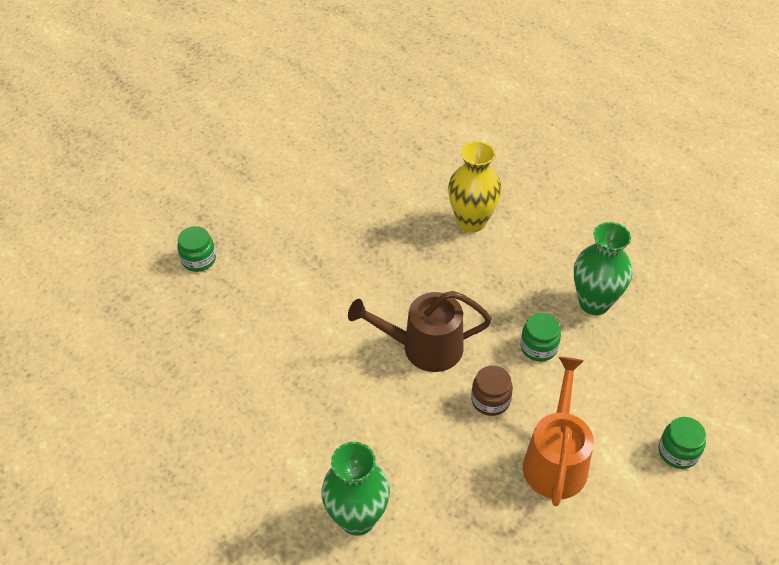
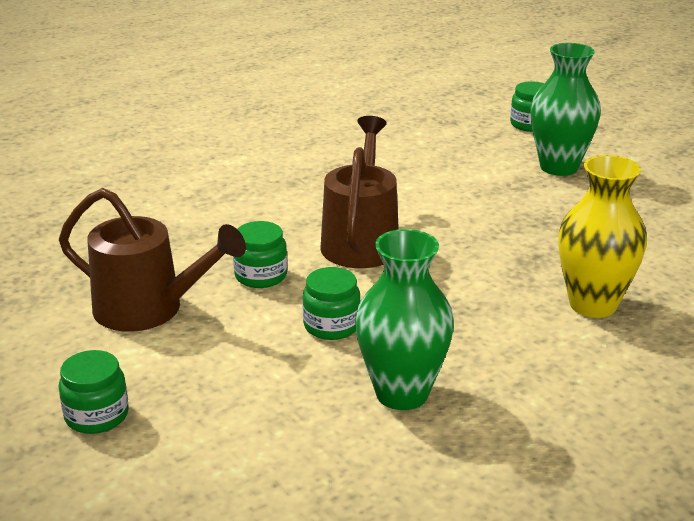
camera: 100 degrees right, 20 degrees down
green vase [321,442,390,536] -> green vase moved to [530,43,601,176]
brown jar [471,366,513,416] -> green jar [233,221,287,288]
orange watering can [523,357,594,506] -> brown watering can [59,188,246,332]

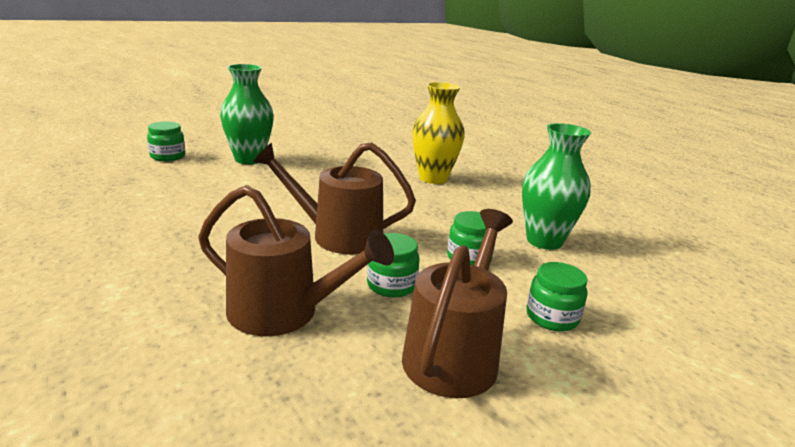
camera: 90 degrees left, 5 degrees down
green jar [59,350,129,434] -> green jar moved to [526,262,588,331]
none -> brown watering can [198,185,394,336]

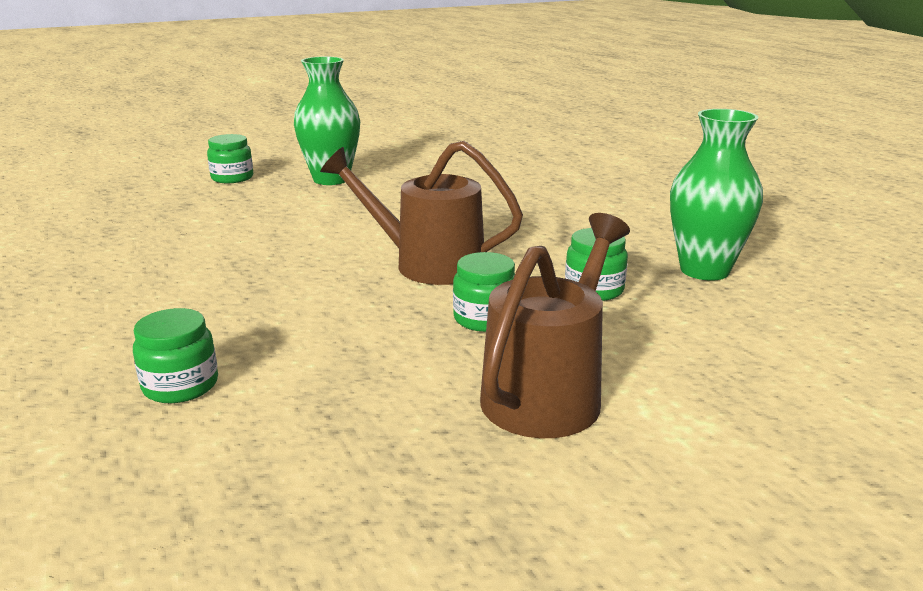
camera: 10 degrees right, 0 degrees up
brown watering can [198,185,394,336] -> none
yellow vase [412,82,465,184] -> none
green jar [526,262,588,331] -> green jar moved to [133,308,218,403]

